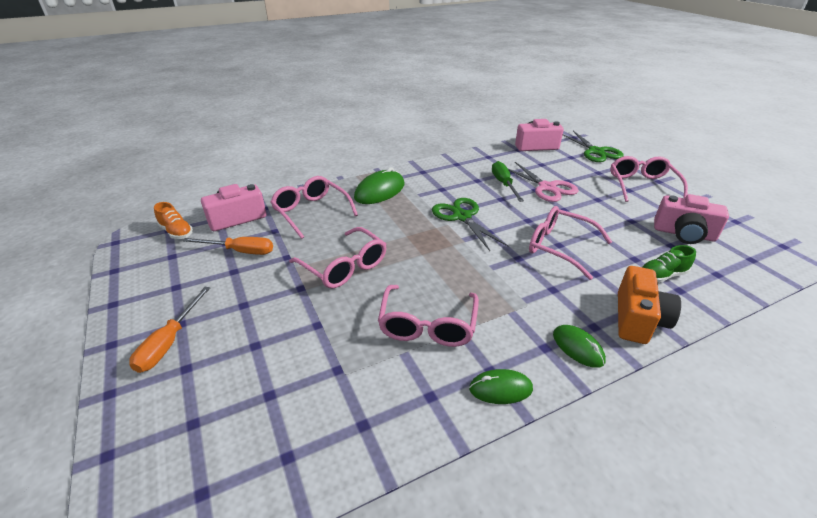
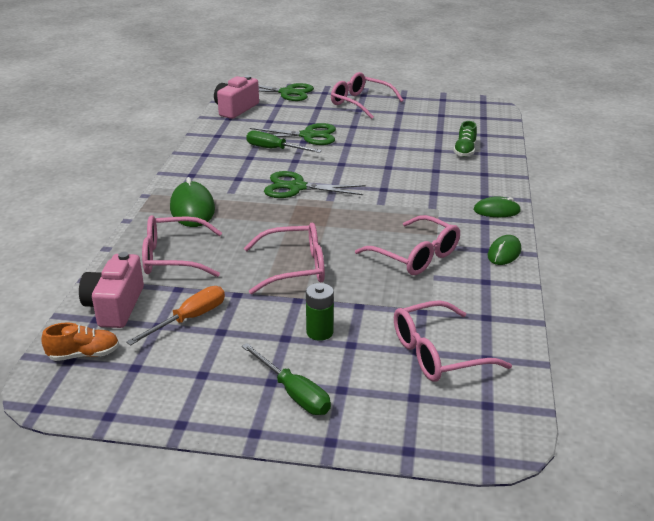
camera: 55 degrees left, 5 degrees down
orange screwdriver [129,287,210,373] -> green screwdriver [242,343,331,415]
pink scissors [508,162,578,202] -> green scissors [250,123,336,145]
pink glasses [529,206,612,280] -> pink glasses moved to [394,300,512,382]
orange camera [618,266,681,344] -> none
pink camera [654,194,729,244] -> none
none -> green battery [306,283,334,341]

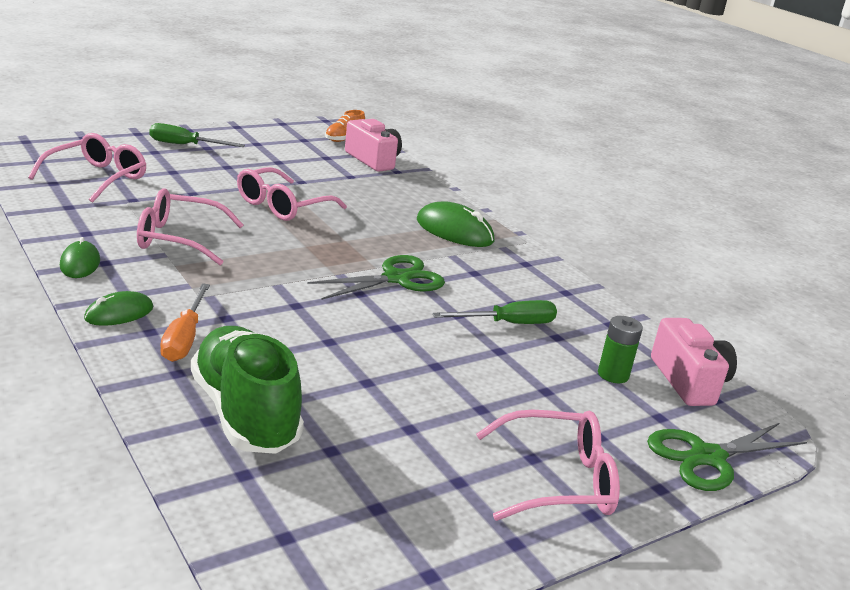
camera: 135 degrees right, 5 degrees down
orange screwdriver [126,286,225,346] -> orange screwdriver moved to [160,283,210,362]
pink glasses [142,215,222,277] -> none
green scissors [250,123,336,145] -> none
green battery [306,283,334,341] -> green battery moved to [598,316,643,383]
green shoe [453,121,477,157] -> green shoe [191,326,304,454], size x2.04

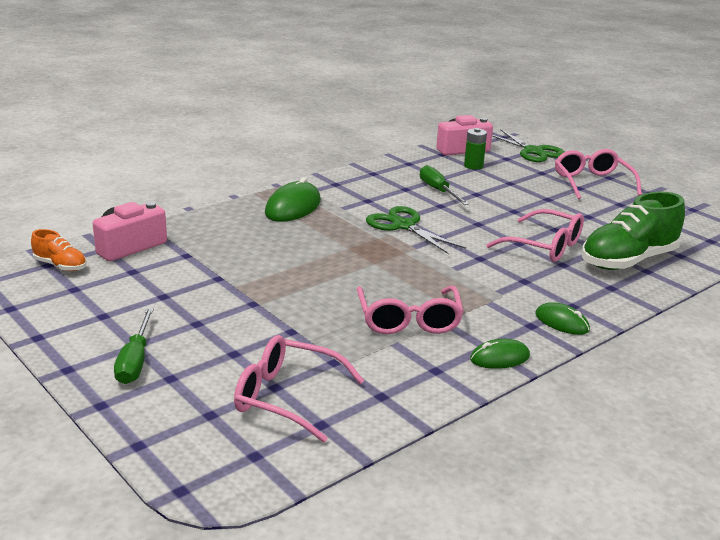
camera: 95 degrees left, 0 degrees up
orange screwdriver [160,283,210,362] -> none
pink glasses [237,167,347,221] -> pink glasses moved to [486,209,584,262]

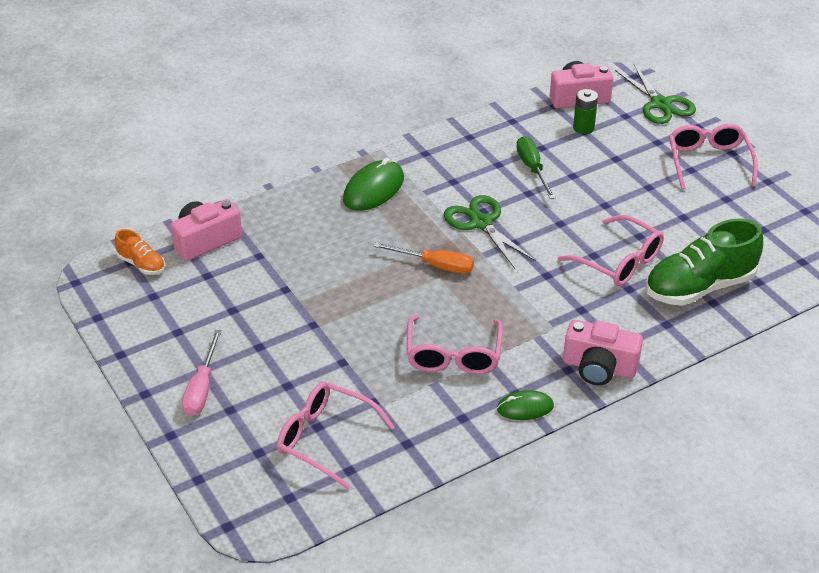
camera: 10 degrees right, 15 degrees up
green screwdriver [114,308,154,384] -> pink screwdriver [182,330,222,416]
green mouse [535,302,590,335] -> pink camera [563,320,643,385]
none -> orange screwdriver [373,242,474,274]

